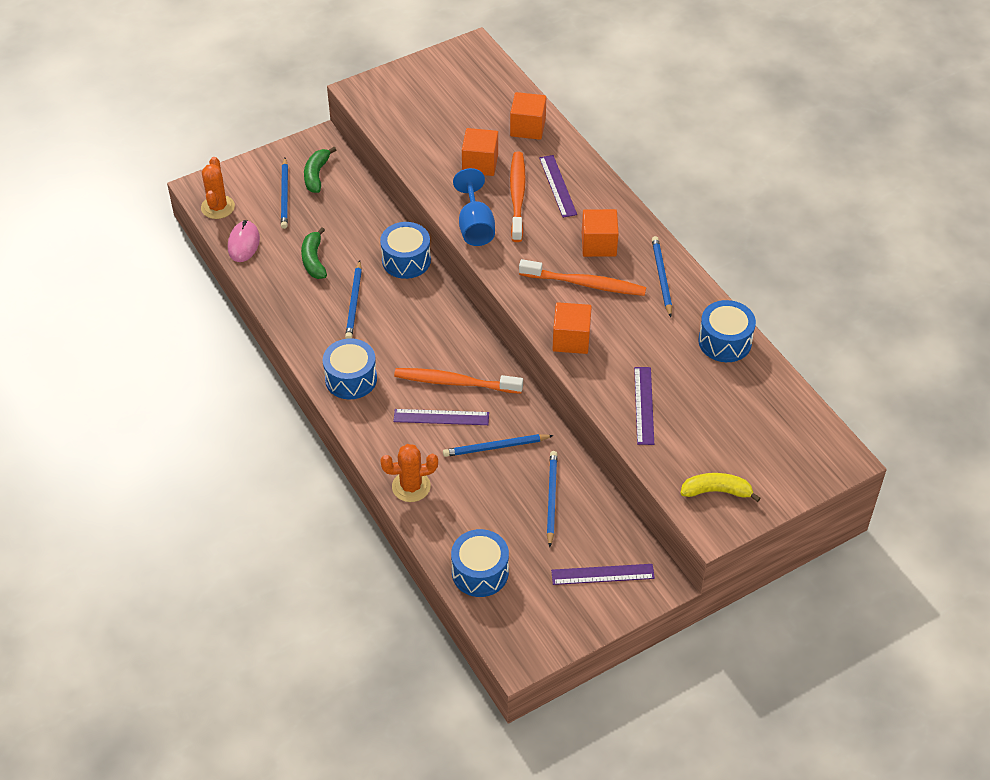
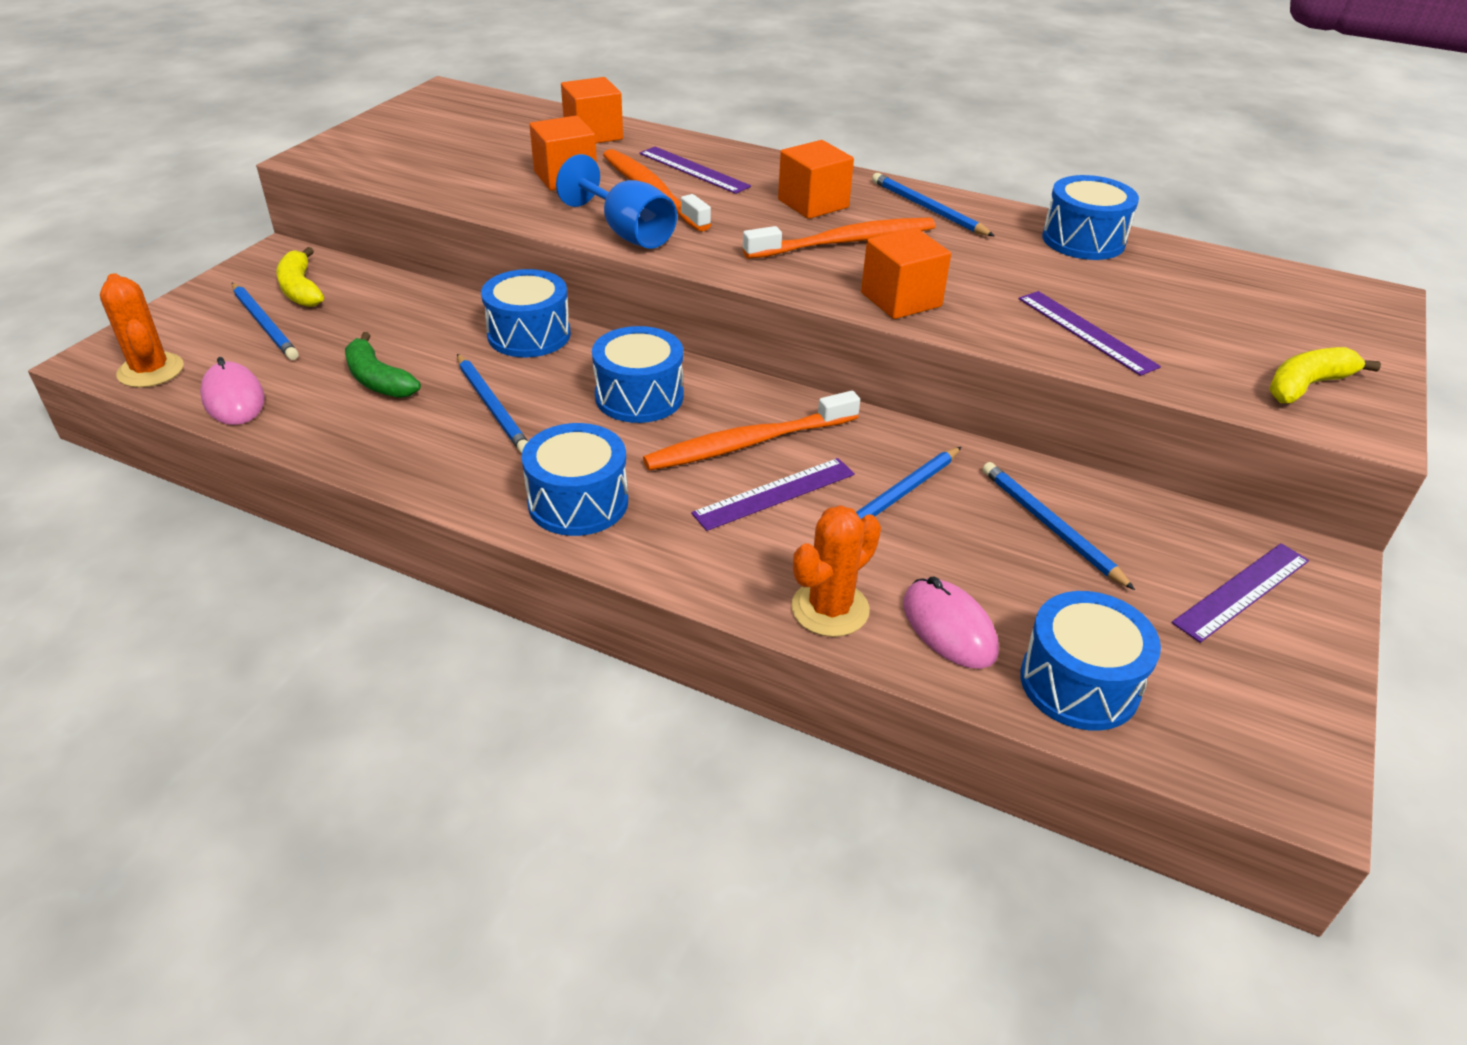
camera: 35 degrees left, 10 degrees down
green banana [304,147,336,193] -> yellow banana [276,247,324,307]
none -> blue drum [592,326,684,423]
none -> pink mouse [903,576,999,669]

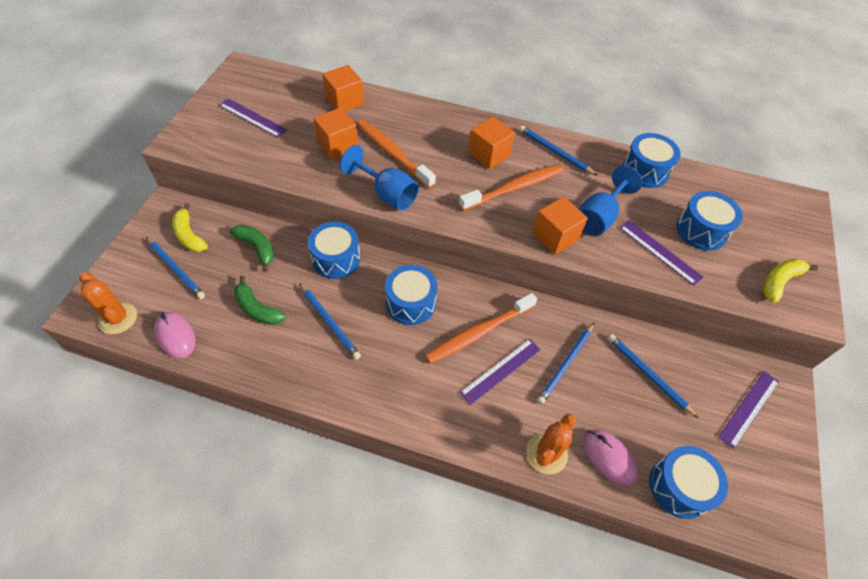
camera: 10 degrees left, 15 degrees up
blue drum [522,423,628,536] -> blue drum moved to [676,191,743,251]
purple ruler [639,147,751,194] -> purple ruler moved to [219,99,287,138]
none -> green banana [230,225,274,272]
none -> blue goblet [579,166,643,236]

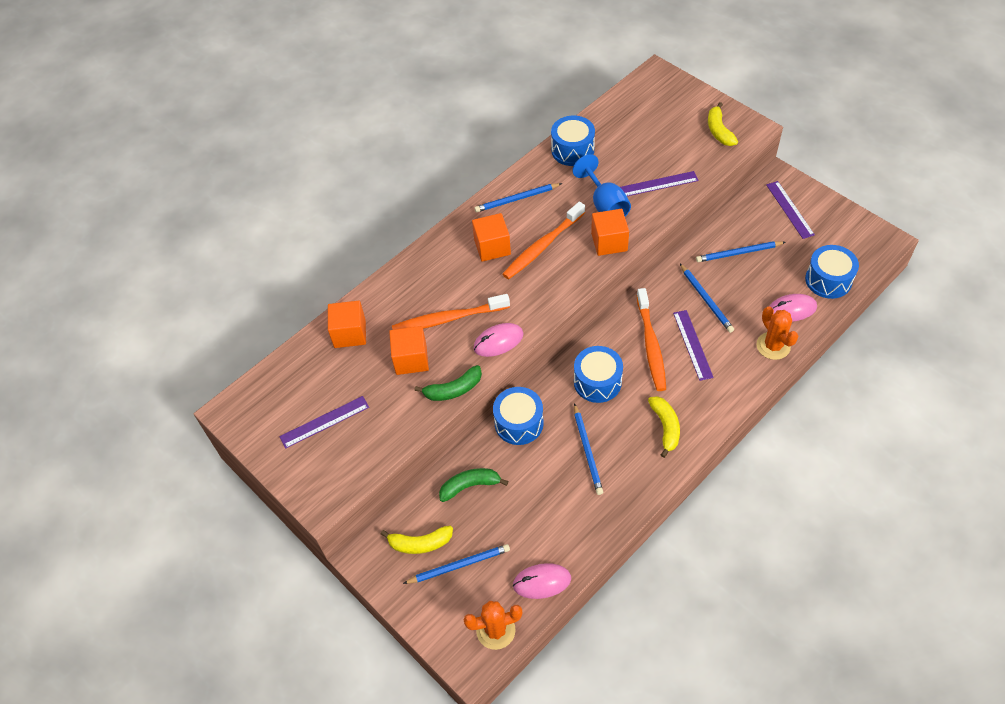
camera: 55 degrees left, 0 degrees up
green banana [234,275,286,325] -> green banana moved to [414,365,482,401]
blue pencil [299,283,361,360] -> blue pencil turned 90 degrees clockwise [574,403,603,495]
blue goblet [340,145,419,211] -> pink mouse [473,323,524,357]
orange toothbrush [459,164,564,211] -> orange toothbrush turned 135 degrees counterclockwise [503,202,585,280]
blue drum [676,191,743,251] -> none
none -> yellow banana [648,396,680,458]

